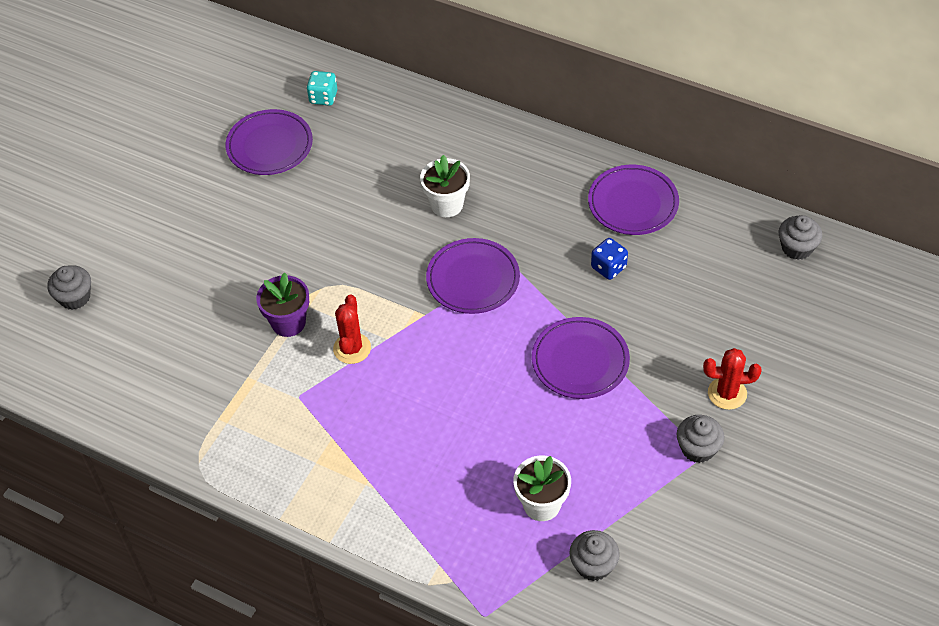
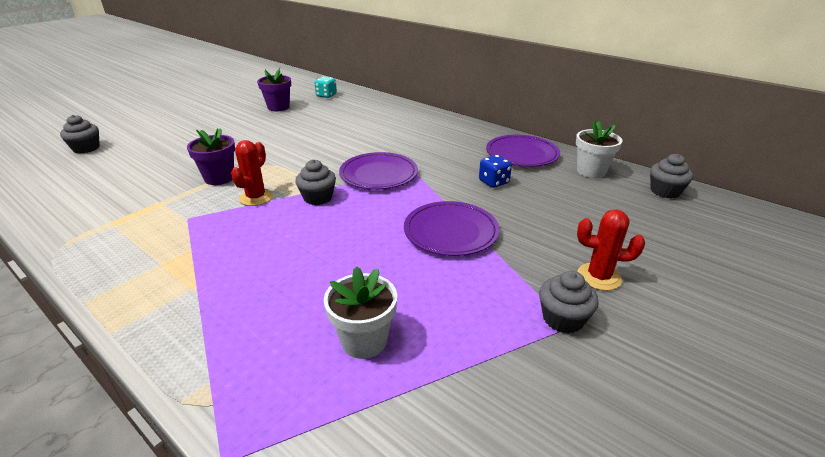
camera: 10 degrees right, 20 degrees down
purple plate [225,109,313,175] -> purple flower pot [257,68,291,111]
white flower pot [420,155,470,217] -> white flower pot moved to [576,120,623,178]
grey cupcake [569,530,620,581] -> grey cupcake moved to [295,159,336,205]

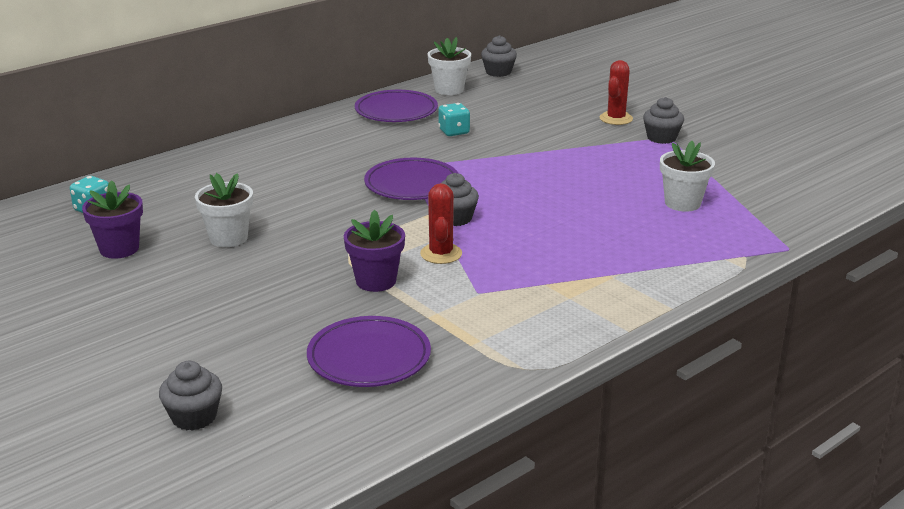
camera: 80 degrees left, 5 degrees down
red cactus [231,140,273,206] -> red cactus turned 60 degrees clockwise [420,183,462,264]
purple plate [404,201,500,256] -> purple plate moved to [307,316,431,387]
blue dice [479,155,512,188] -> turquoise dice [438,103,470,136]
none -> white flower pot [195,173,253,247]

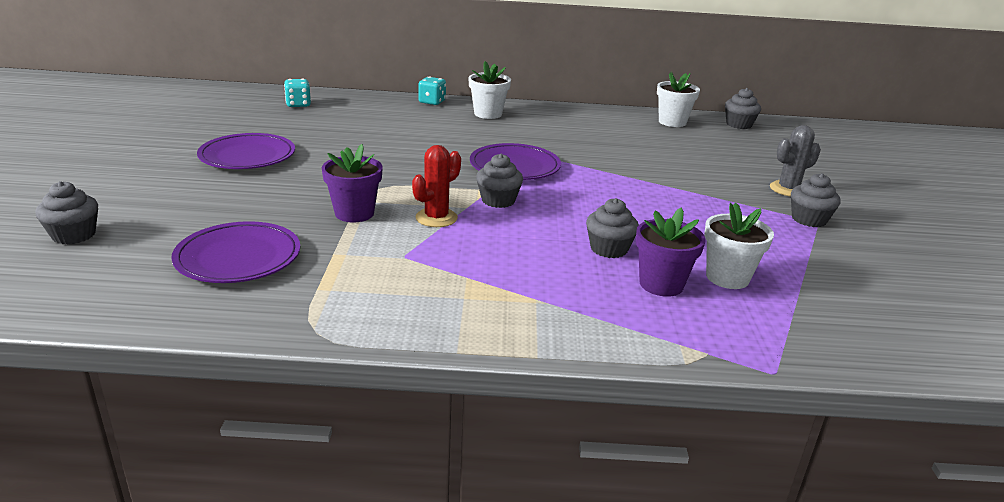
camera: 40 degrees right, 0 degrees up
purple flower pot [82,180,143,259] -> purple flower pot moved to [636,208,706,297]
white flower pot [195,173,253,247] -> white flower pot moved to [468,61,511,119]
purple plate [355,90,438,122] -> purple plate moved to [197,133,295,169]
turquoise dice [438,103,470,136] -> turquoise dice moved to [418,77,446,105]
red cactus [600,60,633,125] -> grey cactus [770,125,821,196]
none -> grey cupcake [586,198,639,258]

